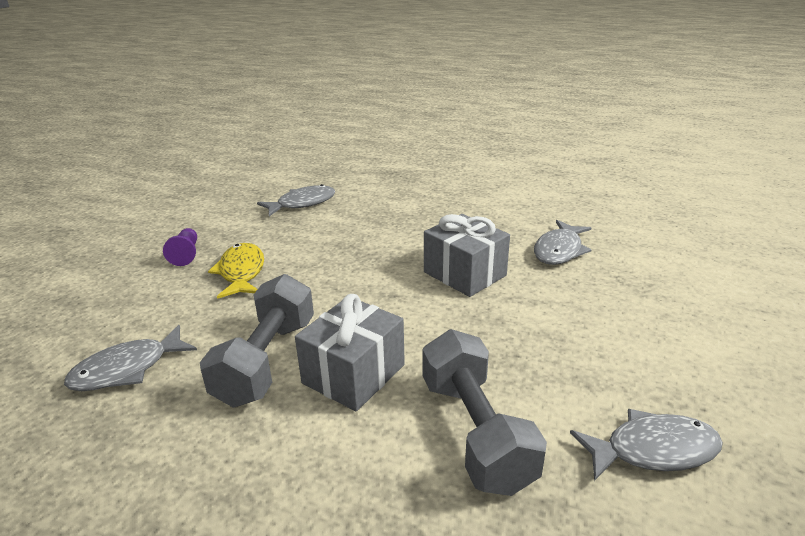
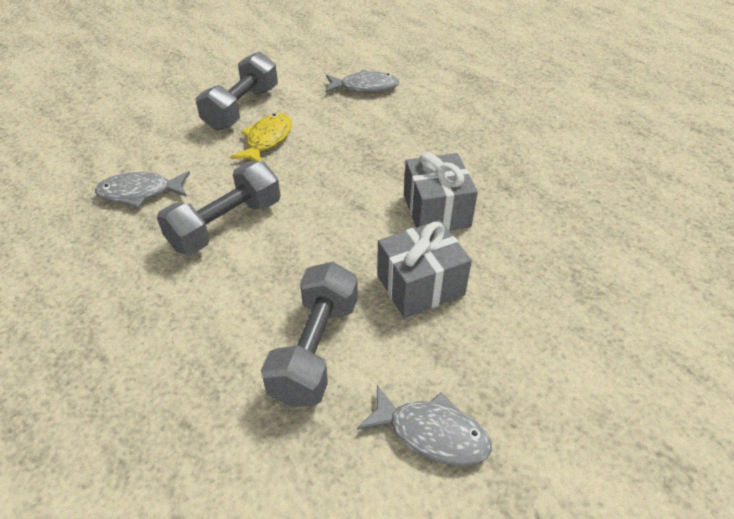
camera: 30 degrees right, 15 degrees up
purple pawn [163,228,197,266] -> grey dumbbell [196,52,278,130]
grey gift [295,294,405,411] -> grey gift moved to [377,220,472,318]
grey fish [534,220,591,265] -> none

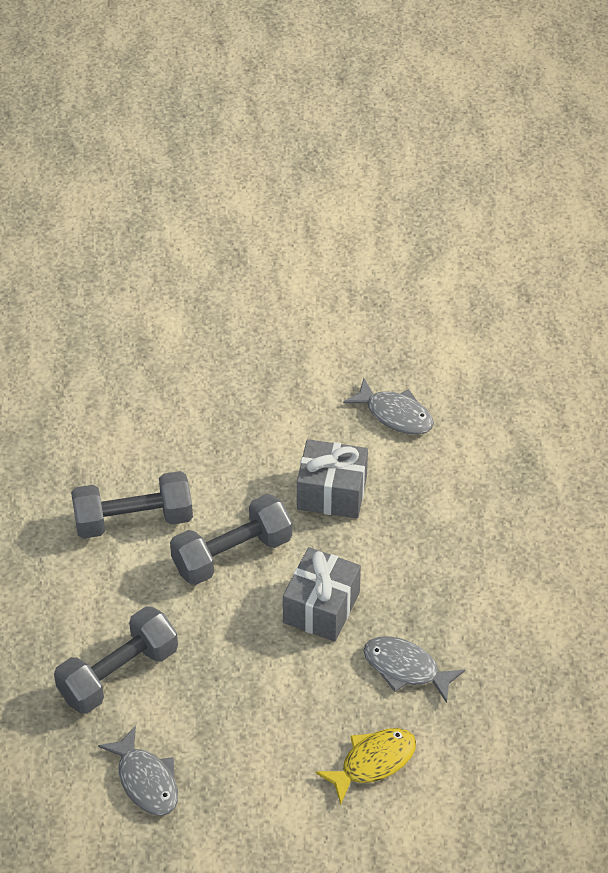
camera: 35 degrees right, 5 degrees up
grey fish [95,171,190,208] -> grey fish moved to [364,636,465,703]
grey dumbbell [196,52,278,130] -> grey dumbbell moved to [170,494,292,585]
yellow fish [230,113,292,161] -> yellow fish moved to [315,728,416,805]
grey gift [377,220,472,318] -> grey gift moved to [297,439,368,518]

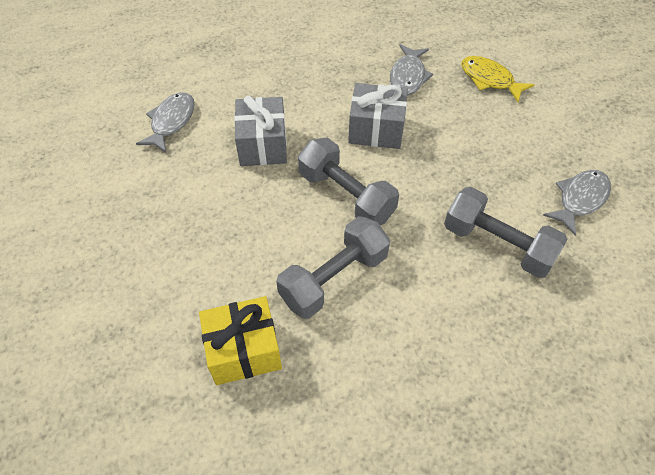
camera: 105 degrees left, 5 degrees up
grey dumbbell [71,471,193,539] -> grey dumbbell turned 75 degrees clockwise [276,216,390,319]
none -> yellow gift [199,296,282,385]

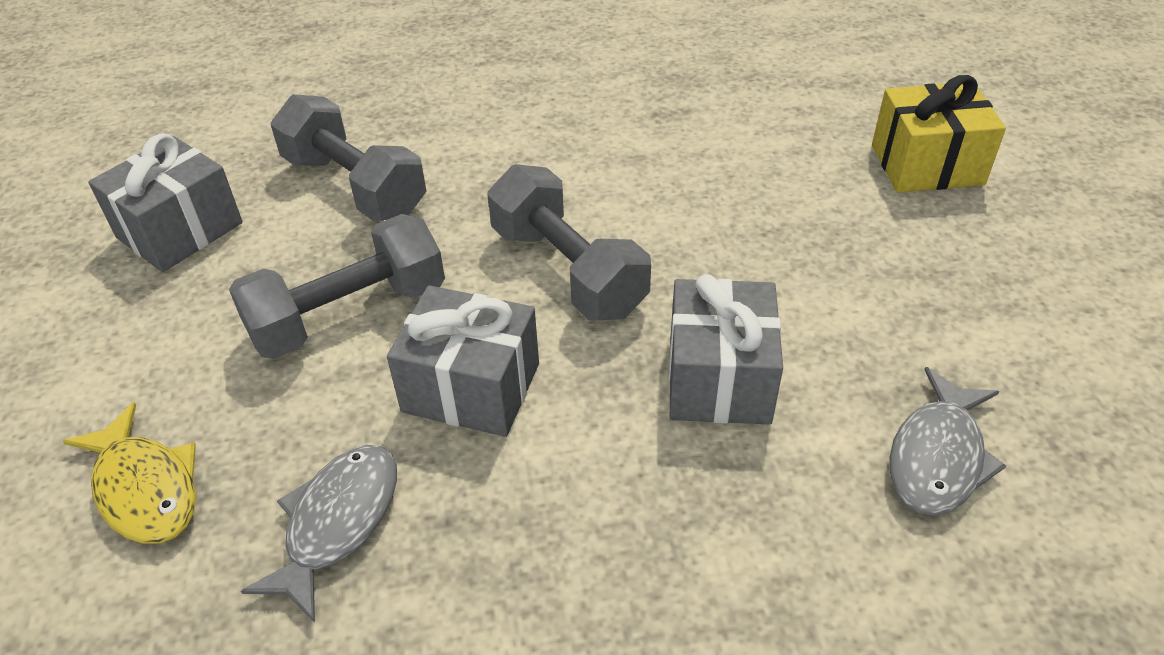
camera: 170 degrees left, 10 degrees down
yellow gift [199,296,282,385] -> yellow gift moved to [872,75,1006,193]
grey dumbbell [276,216,390,319] -> grey dumbbell moved to [229,214,445,359]
grey fish [543,170,611,236] -> grey gift [88,134,243,272]

